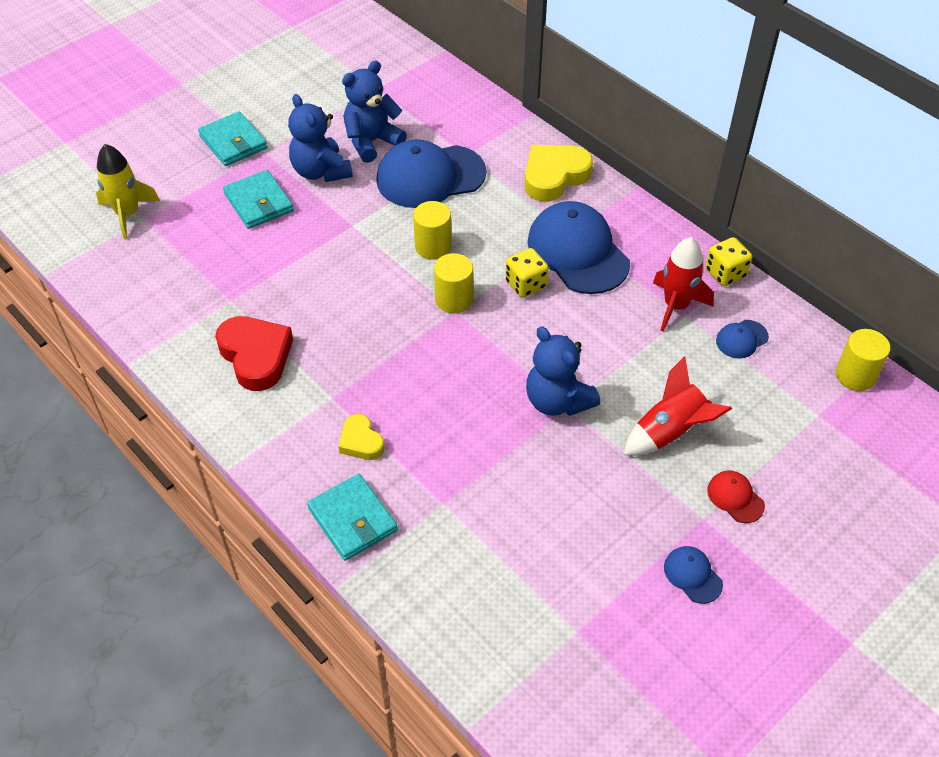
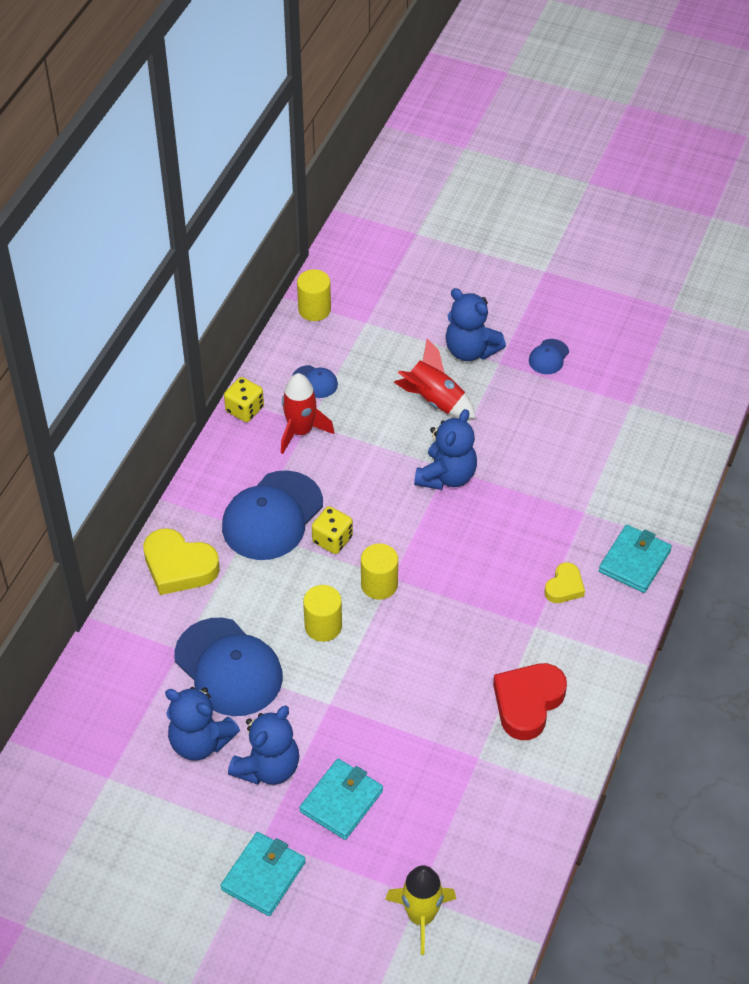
camera: 115 degrees left, 0 degrees up
red cap [707,471,765,523] -> blue teddy bear [445,288,506,361]

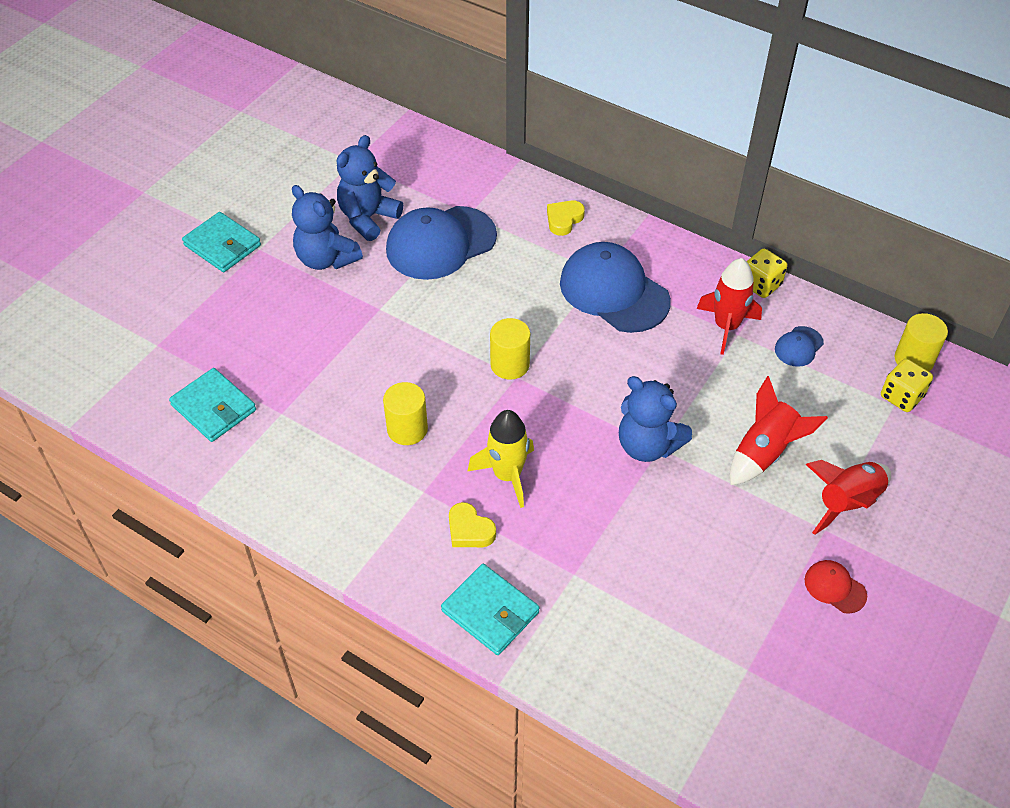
camera: 100 degrees right, 0 degrees up
yellow heart [143,528,220,595] -> yellow heart [547,200,585,236], size x0.57
turquoise wallet [300,759,383,840] -> turquoise wallet moved to [169,368,256,442]
yellow cylinder [303,585,342,642] -> yellow cylinder moved to [383,382,428,445]
yellow dice [312,506,353,554] -> yellow dice moved to [881,359,933,412]
yellow rocket [385,865,456,955] -> yellow rocket moved to [468,410,534,508]
blue teddy bear [445,288,506,361] -> red rocket [805,460,891,535]
red heart [493,663,567,740] -> none
blue cap [529,339,569,374] -> red cap [805,560,867,614]

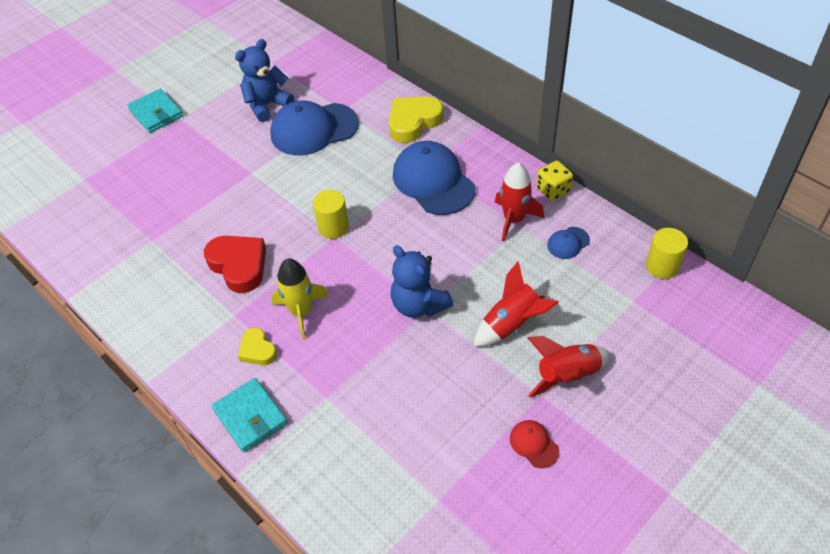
camera: 15 degrees right, 0 degrees up
turquoise wallet [169,368,256,442] -> none
blue teddy bear [292,185,363,270] -> none
yellow cylinder [383,382,428,445] -> red heart [204,236,266,293]
yellow heart [547,200,585,236] -> yellow heart [389,97,443,143], size x1.76
yellow dice [881,359,933,412] -> none

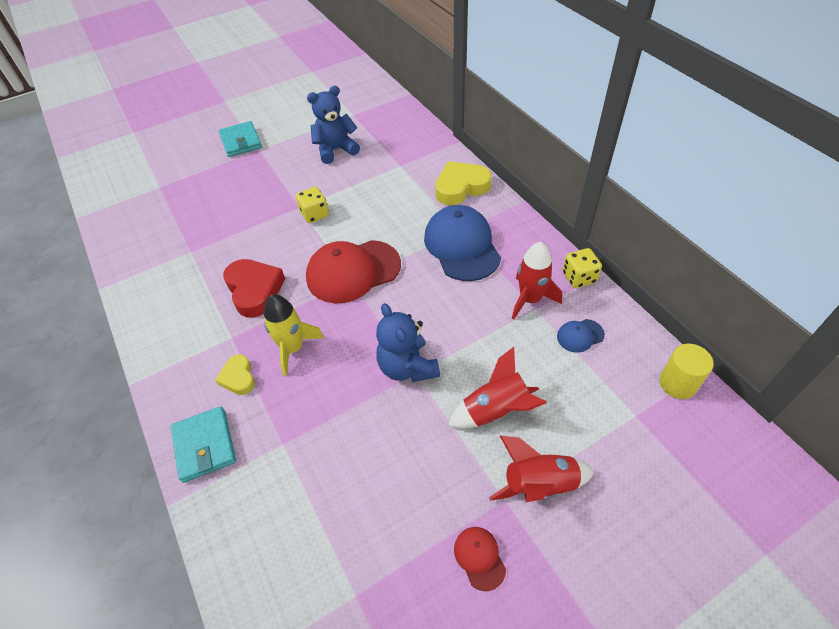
camera: 15 degrees right, 0 degrees up
blue cap [270,100,359,155] -> none
yellow cylinder [313,190,349,239] -> red cap [306,240,401,303]
none -> yellow dice [296,187,329,223]

